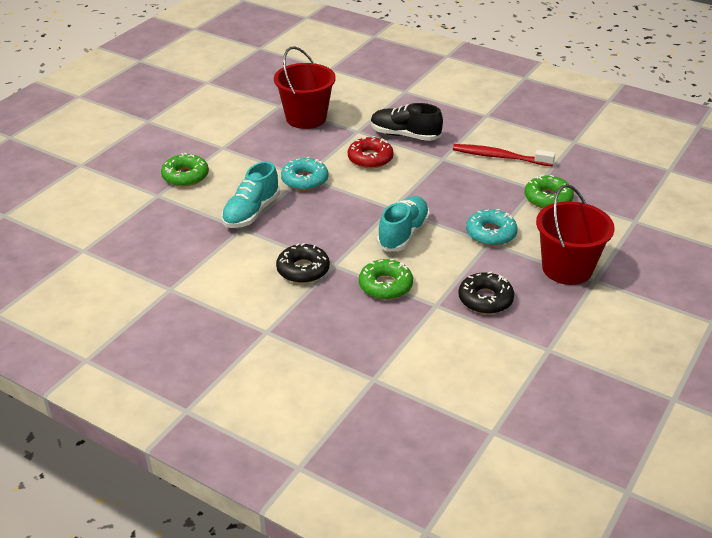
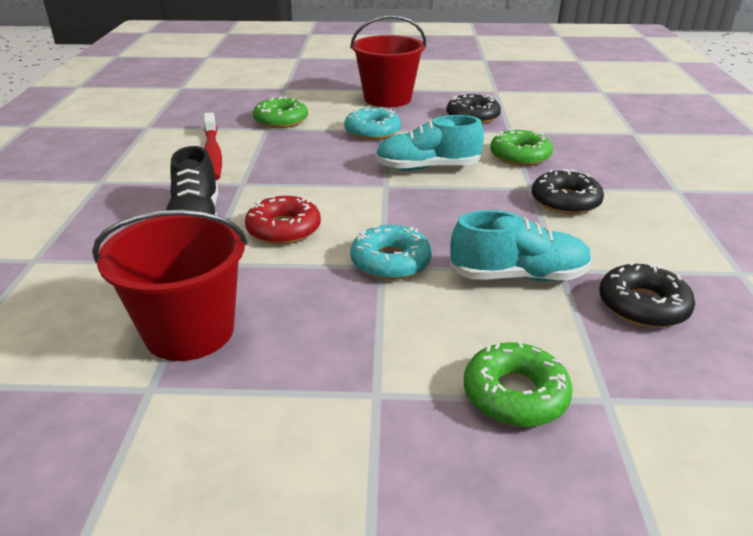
camera: 120 degrees left, 5 degrees down
none -> black donut [599,261,695,328]

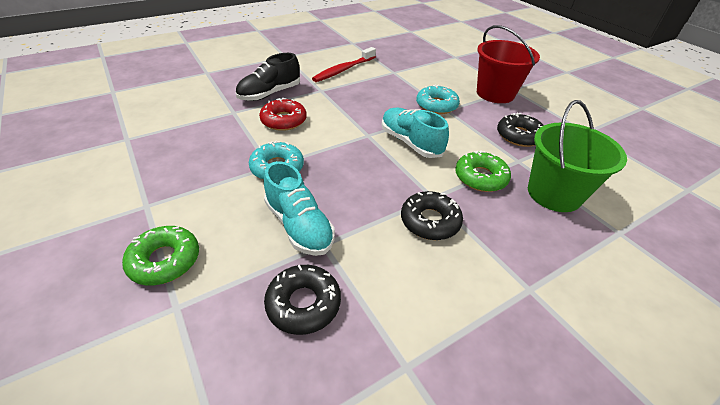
camera: 55 degrees right, 10 degrees up
red bucket [92,210,248,361] -> none
green donut [253,97,308,128] -> none
none -> green bucket [528,100,627,212]

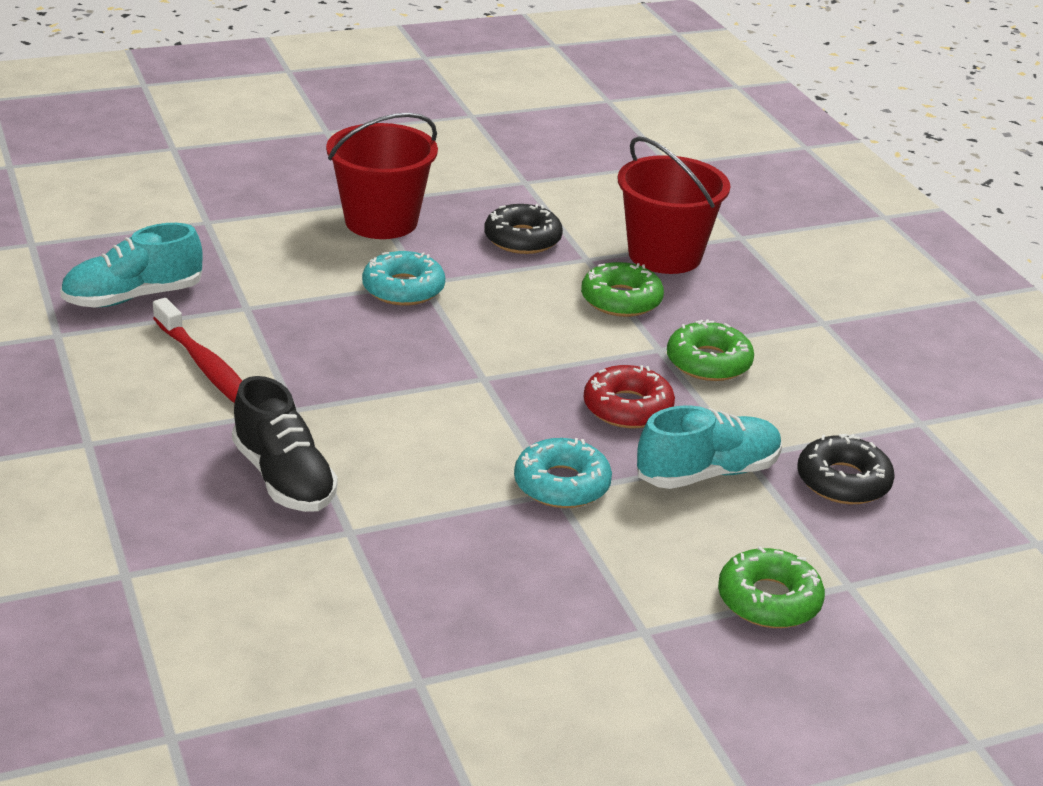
camera: 80 degrees left, 10 degrees down
red donut [259,98,307,131] -> red donut moved to [584,365,675,428]
turquoise shoe [382,108,449,158] -> turquoise shoe moved to [60,223,203,308]
black donut [401,191,463,240] -> green donut [667,319,754,381]
green bucket [528,100,627,212] -> red bucket [618,136,730,274]

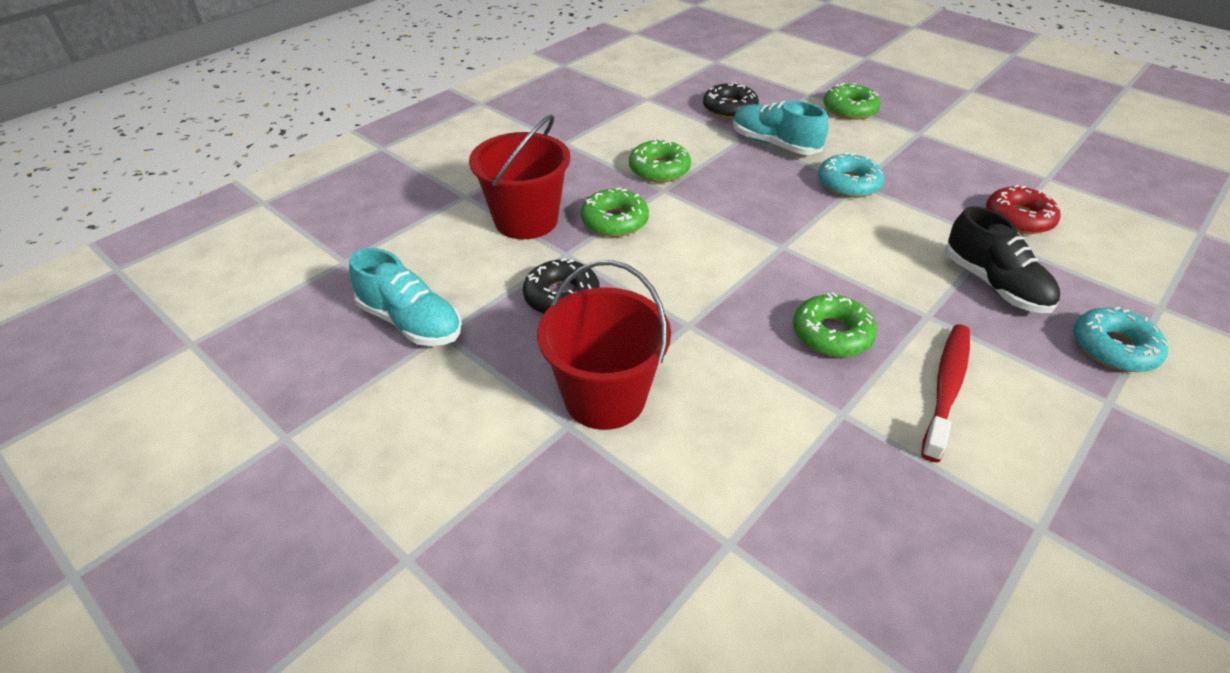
camera: 115 degrees left, 10 degrees up
turquoise shoe [60,223,203,308] -> turquoise shoe moved to [349,248,461,346]
black shoe [232,376,338,512] -> black shoe turned 120 degrees clockwise [945,206,1060,313]
turquoise donut [362,251,445,306] -> turquoise donut moved to [1073,307,1168,372]
red donut [584,365,675,428] -> red donut moved to [986,185,1061,234]
none -> green donut [793,292,877,357]

